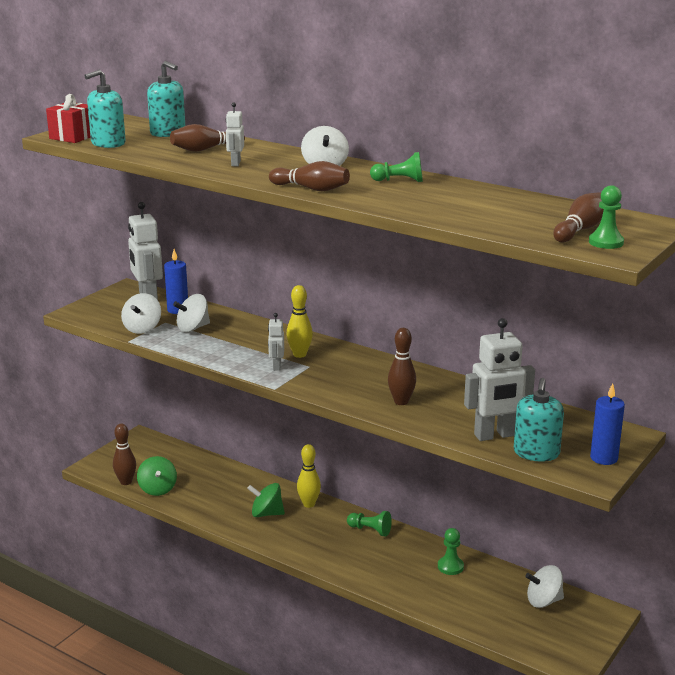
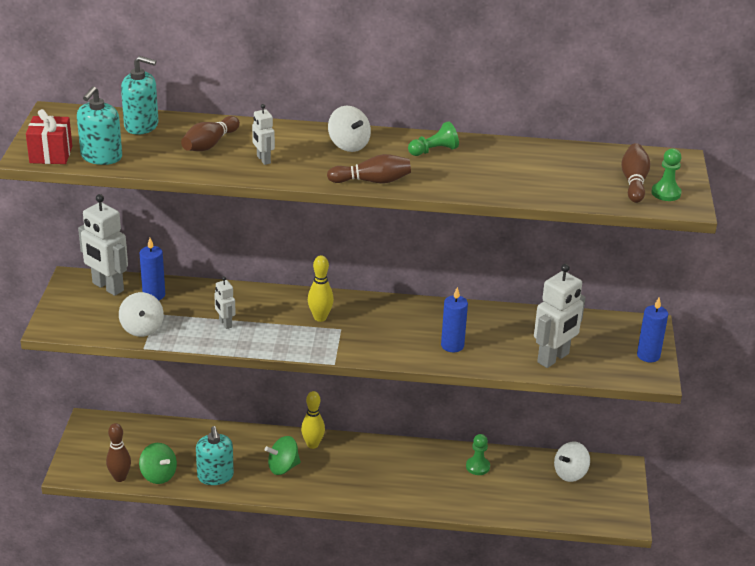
camera: 30 degrees left, 10 degrees up
white spinning top [173,294,210,332] -> none
white robot [268,313,284,371] -> white robot moved to [214,276,236,329]
green pawn [347,511,392,537] -> none
brown bowling pin [388,328,416,405] -> blue candle [441,287,468,352]
turquoise soap dispenser [514,378,564,462] -> turquoise soap dispenser moved to [196,426,234,485]

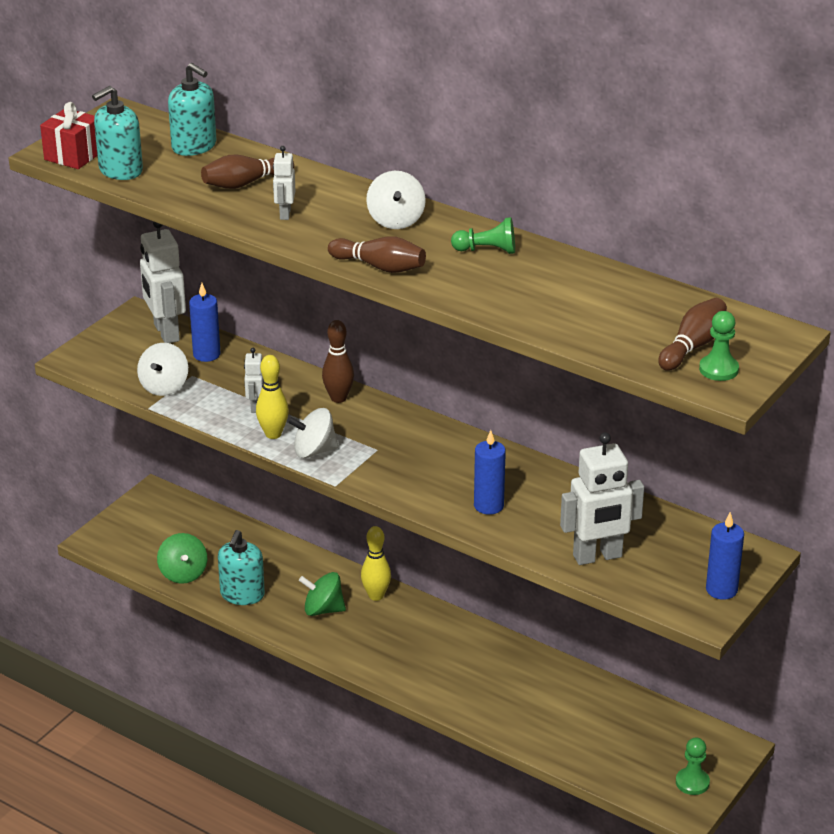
camera: 30 degrees right, 0 degrees up
brown bowling pin [106,423,131,482] -> brown bowling pin moved to [322,320,354,403]
yellow bowling pin [308,255,334,322] -> yellow bowling pin moved to [256,355,289,439]
green pawn [466,434,490,475] -> green pawn moved to [676,738,710,795]
white spinning top [554,442,590,482] -> white spinning top moved to [287,408,339,458]

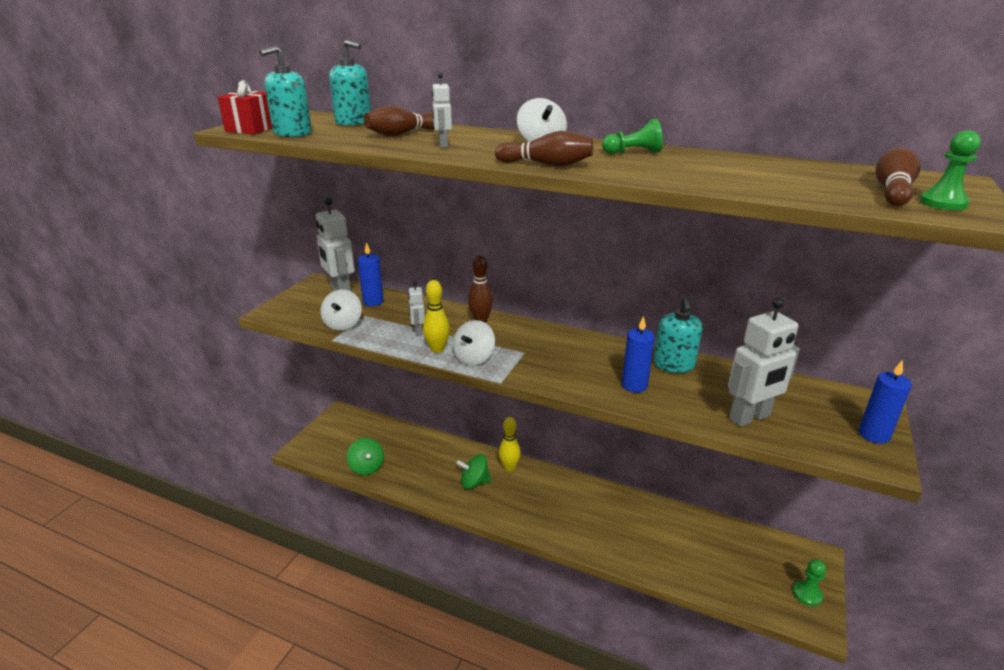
camera: 10 degrees left, 5 degrees down
turquoise soap dispenser [218,530,265,605] -> turquoise soap dispenser moved to [654,297,702,373]
white spinning top [287,408,339,458] -> white spinning top turned 45 degrees counterclockwise [453,320,495,366]

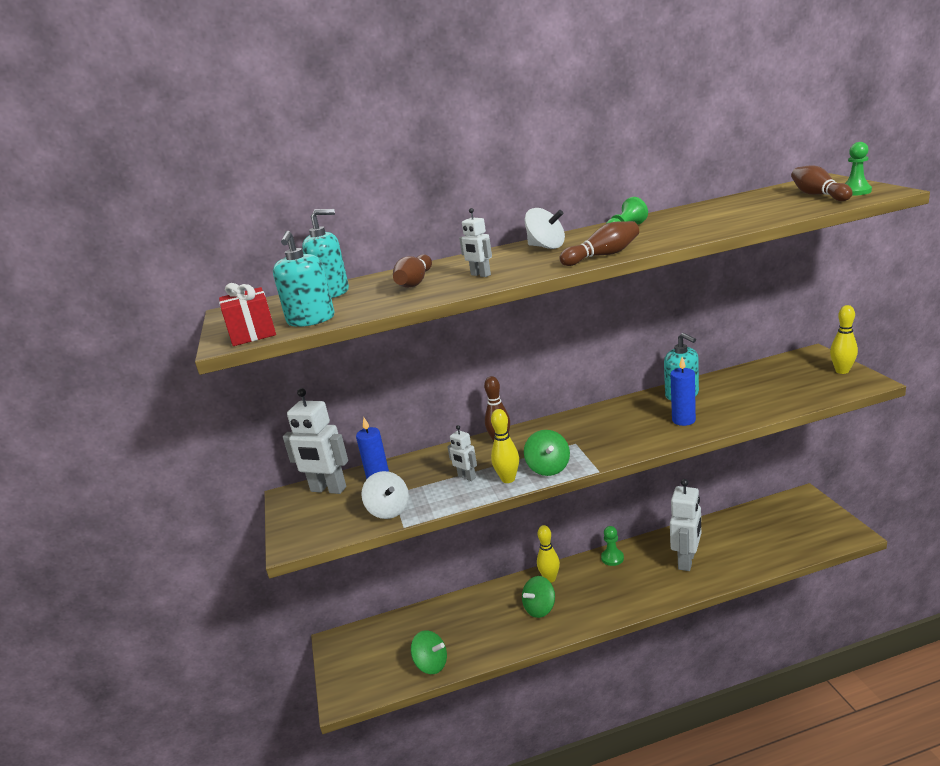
camera: 35 degrees left, 5 degrees down
white spinning top [453,320,495,366] -> green spinning top [524,430,570,476]
white robot [728,298,800,427] -> white robot moved to [670,479,701,571]
green pawn [793,559,826,606] -> green pawn moved to [601,526,624,566]
blue candle [859,360,912,444] -> yellow bowling pin [830,305,858,374]

